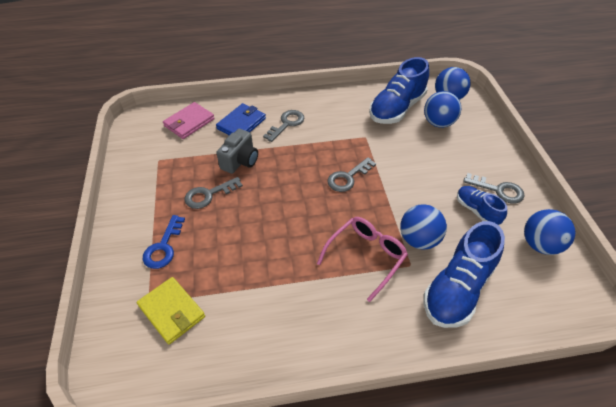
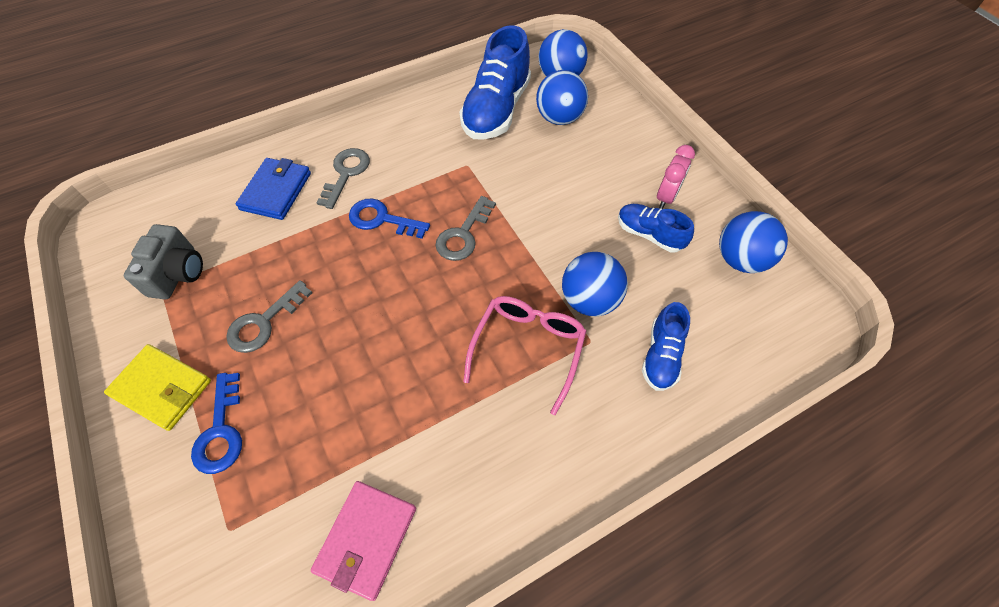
camera: 20 degrees left, 10 degrees up
yellow wallet [137,277,205,344] -> yellow wallet moved to [104,344,211,431]
pink wallet [163,102,215,139] -> pink wallet moved to [311,481,416,601]
grey camera [216,129,258,174] -> grey camera moved to [124,224,203,299]
blue shoe [423,221,505,328] -> blue shoe [642,302,690,391], size x0.55
grey key [463,173,525,204] -> pink clock [657,145,695,209]
none -> blue key [349,198,430,239]

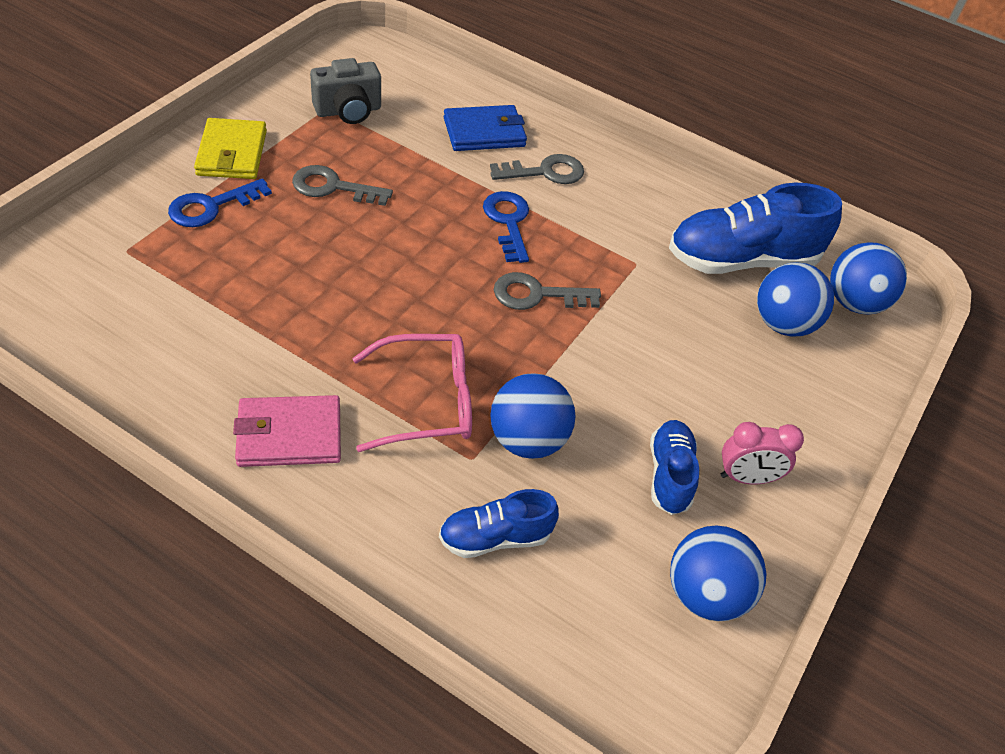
camera: 55 degrees right, 10 degrees down
pink wallet [311,481,416,601] -> pink wallet moved to [233,395,341,467]

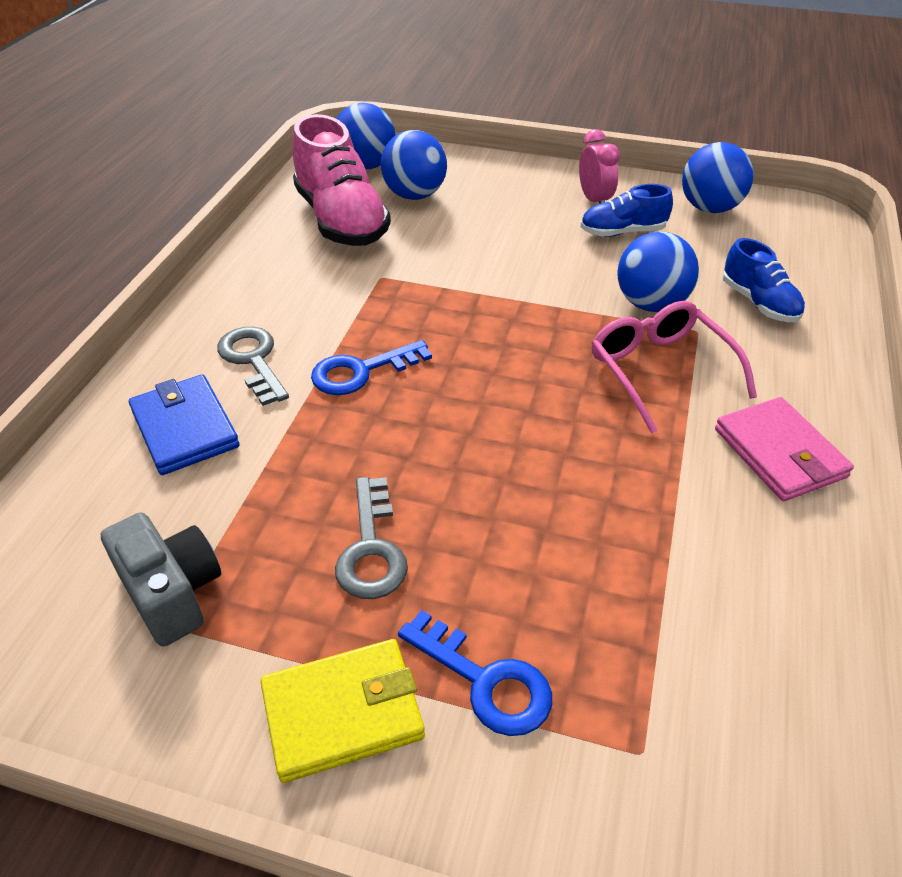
camera: 100 degrees left, 5 degrees down
grey key [494,272,601,310] -> none
blue shoe [669,183,842,274] -> pink shoe [293,114,391,246]

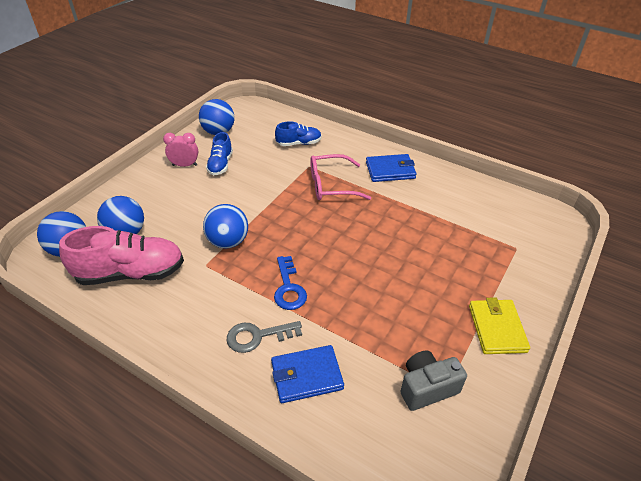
camera: 75 degrees left, 0 degrees up
grey key [335,477,408,599] -> none
blue key [398,610,552,736] -> none
blue ball [617,232,699,312] -> blue ball moved to [203,204,248,249]
pink wallet [715,397,854,501] -> blue wallet [366,154,417,182]

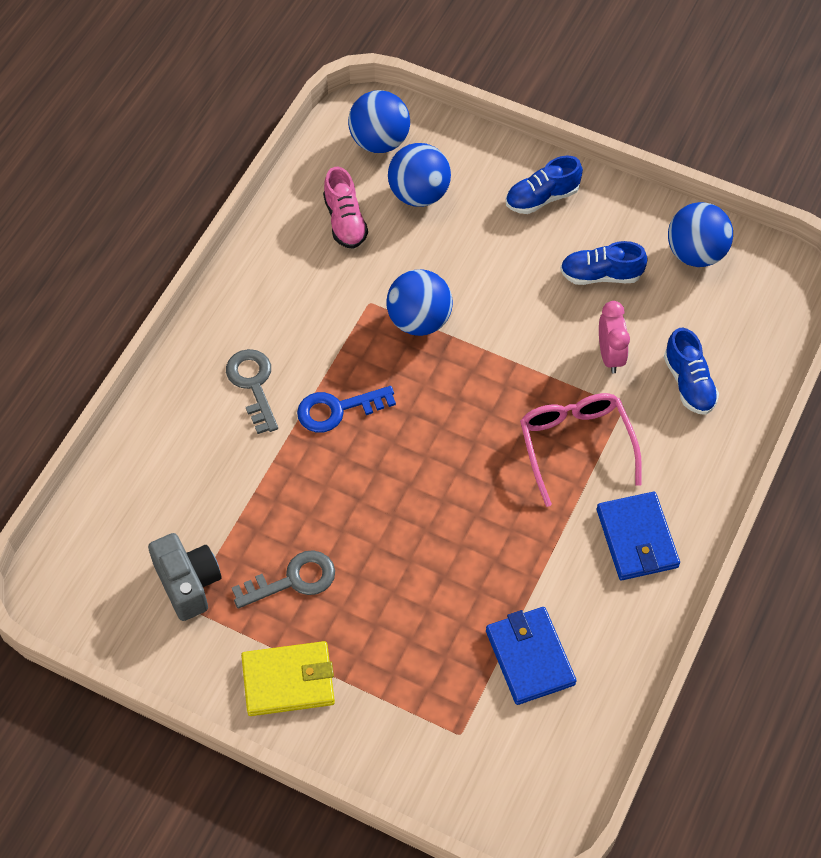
camera: 85 degrees right, 15 degrees up
pink shoe [59,226,184,285] -> pink shoe [323,167,368,249], size x0.55
pink clock [163,133,198,167] -> pink clock moved to [599,301,630,373]
blue wallet [271,345,344,403] -> blue wallet moved to [486,607,576,705]
none -> grey key [232,550,335,609]
none -> blue shoe [506,155,583,214]

